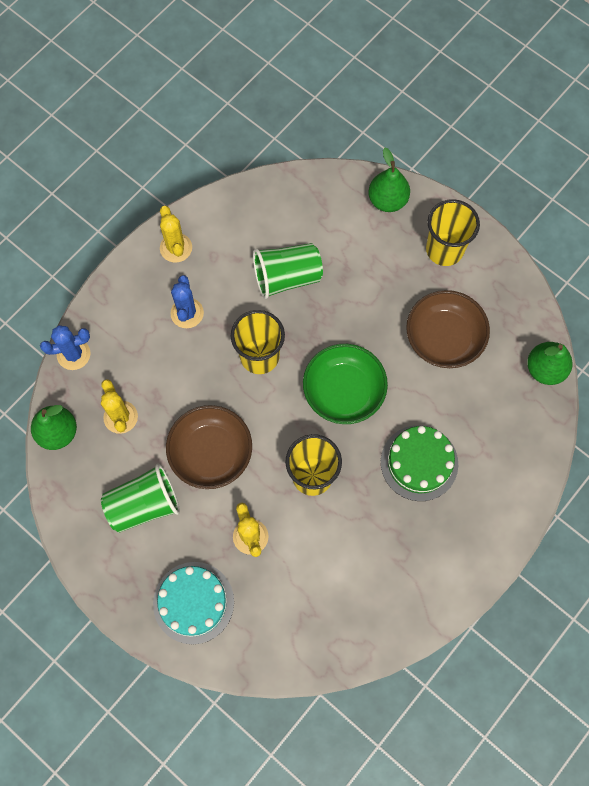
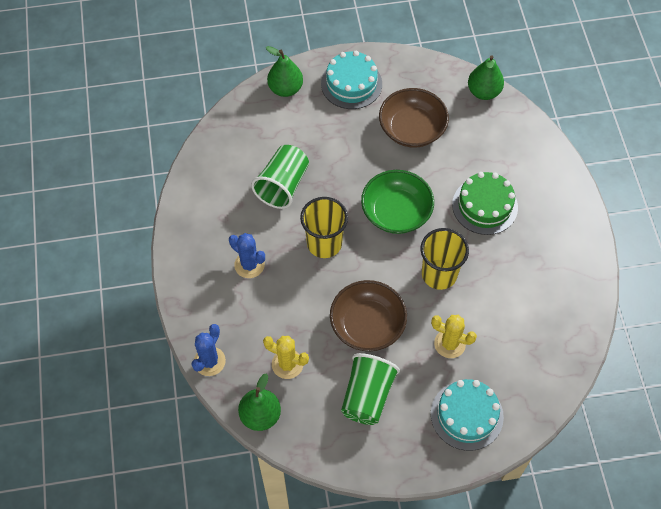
camera: 50 degrees left, 10 degrees down
yellow cactus [160,206,192,263] -> none
yellow cup [426,199,480,266] -> turquoise cake [321,51,382,109]

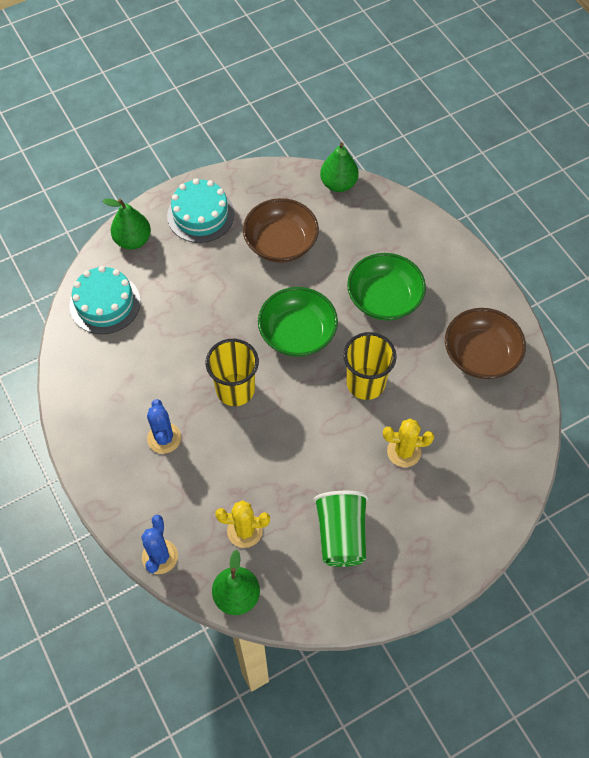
camera: 20 degrees left, 0 degrees up
blue cactus [229,233,265,278] -> blue cactus turned 60 degrees clockwise [147,399,181,454]
green cup [251,145,309,209] -> none
brown bowl [330,280,407,351] -> brown bowl moved to [445,308,526,379]
turquoise cake [431,379,504,451] -> turquoise cake moved to [70,266,141,334]
green cake [452,172,518,235] -> green bowl [347,253,426,321]

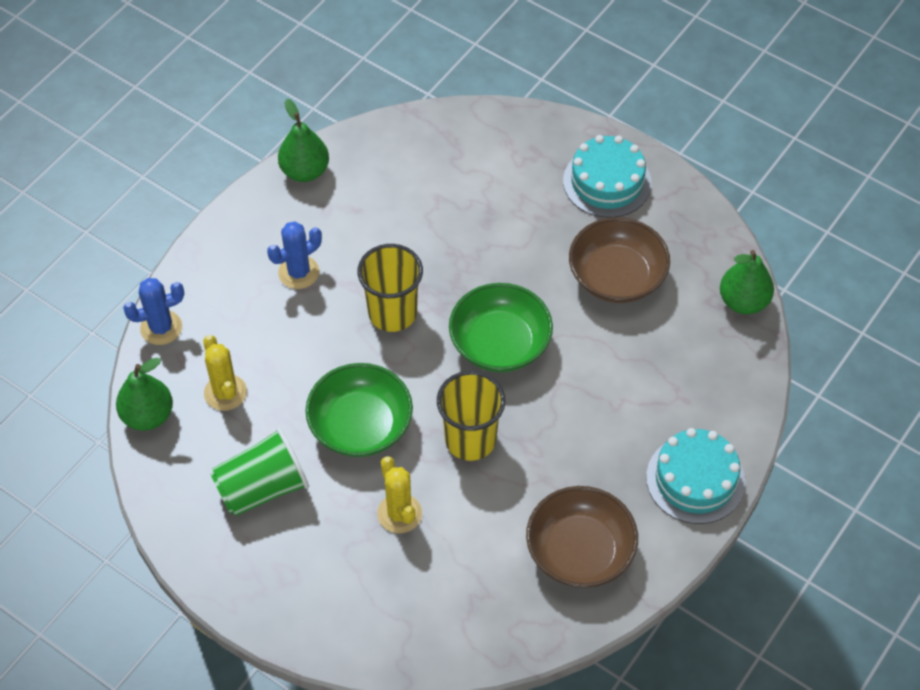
camera: 65 degrees right, 5 degrees down
turquoise cake [70,266,141,334] -> turquoise cake moved to [646,428,745,524]
green pear [103,199,151,250] -> green pear moved to [278,99,329,182]
green bowl [347,253,426,321] -> green bowl moved to [305,363,413,457]

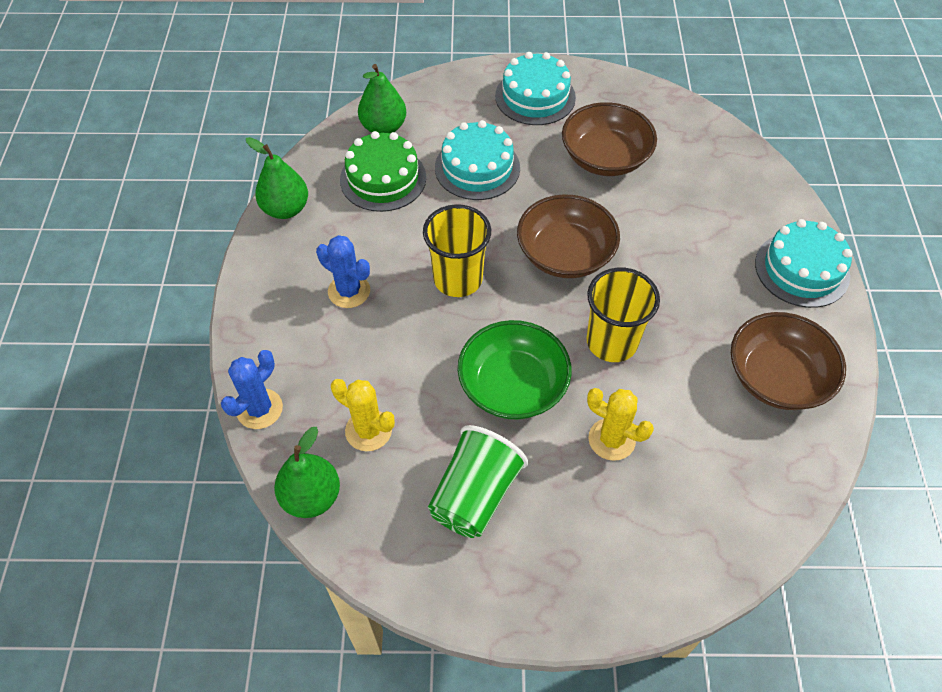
camera: 35 degrees left, 0 degrees up
blue cactus [267,221,322,289] -> blue cactus turned 75 degrees counterclockwise [316,235,370,308]
green bowl [449,283,553,372] -> brown bowl [517,194,620,278]
green pear [720,250,774,314] -> green pear moved to [358,64,406,133]
none -> green cake [340,131,426,212]
none -> turquoise cake [435,120,520,200]

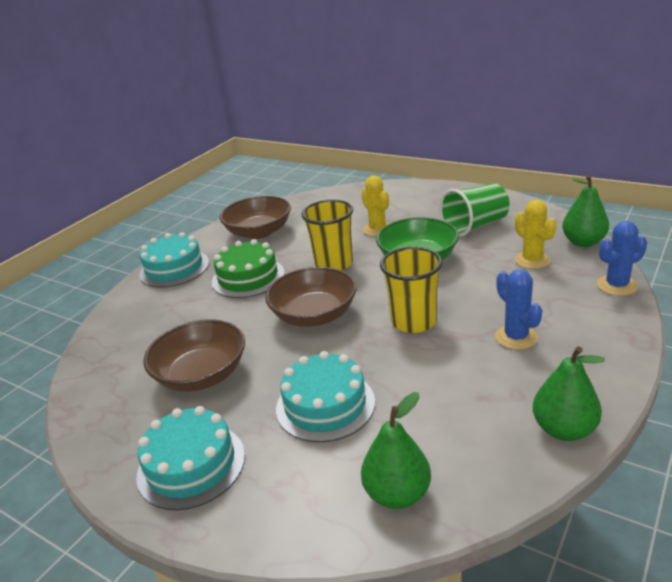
camera: 145 degrees left, 25 degrees down
green cake [340,131,426,212] -> green cake moved to [212,239,285,298]

